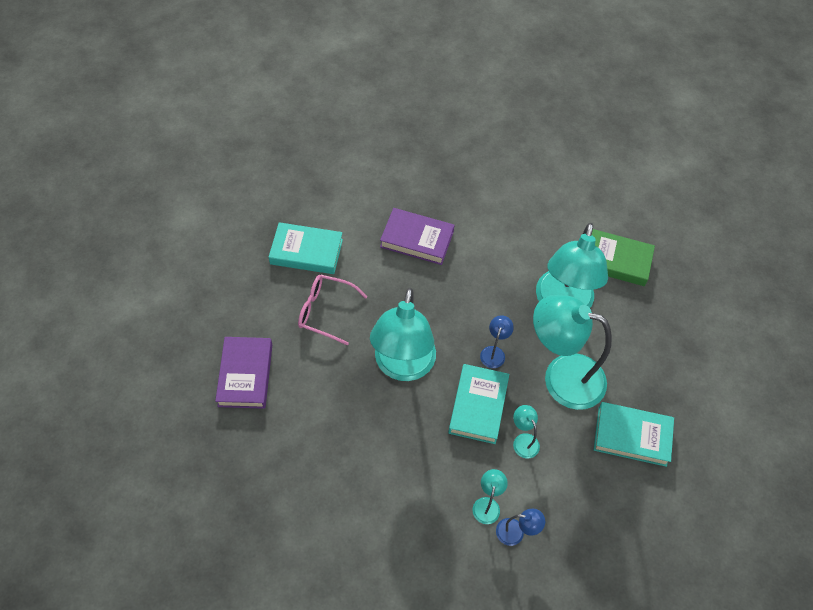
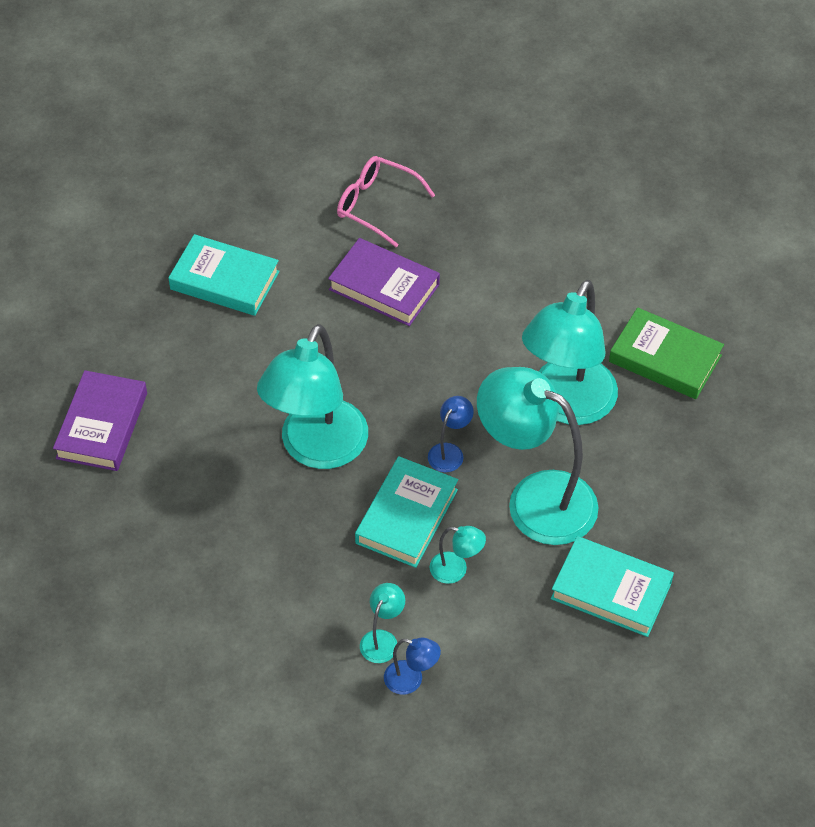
camera: 15 degrees right, 5 degrees down
pink glasses [298,275,367,345] -> pink glasses moved to [337,156,435,247]
turquoise lamp [513,405,540,458] -> turquoise lamp turned 120 degrees clockwise [430,526,486,584]

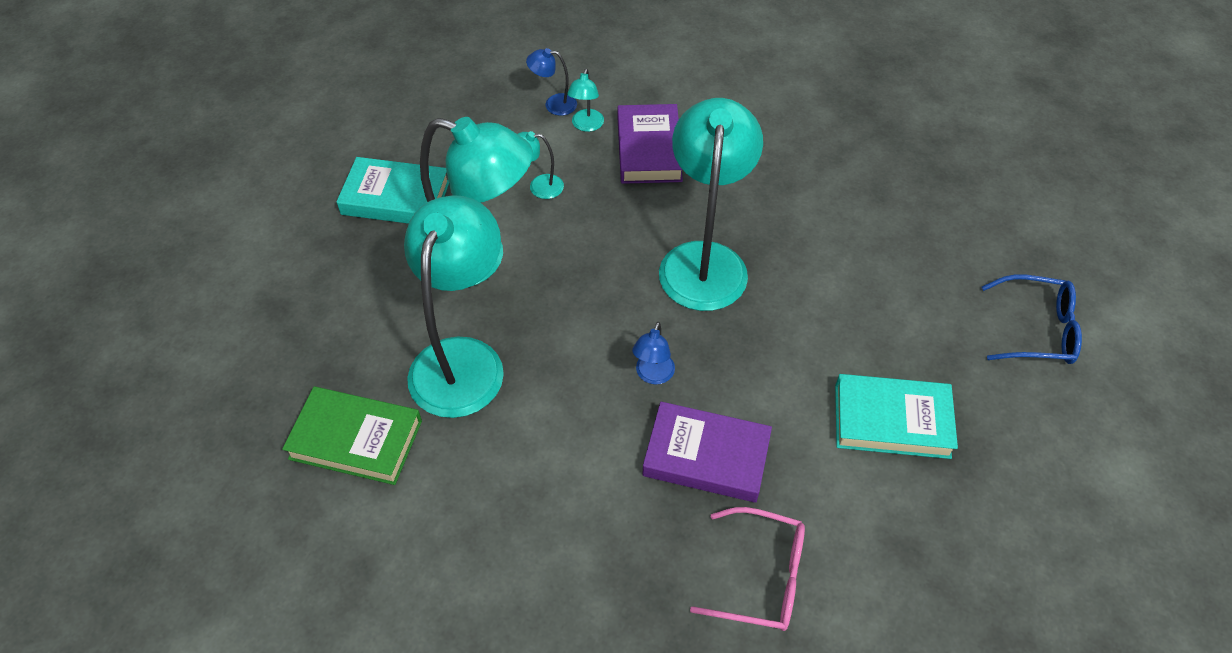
camera: 165 degrees right, 0 degrees up
purple book [53,370,147,471] -> purple book moved to [618,104,683,184]
turquoise book [355,456,458,568] -> none
blue lamp [428,396,474,472] -> blue lamp moved to [632,322,675,385]
none -> blue glasses [982,274,1082,364]

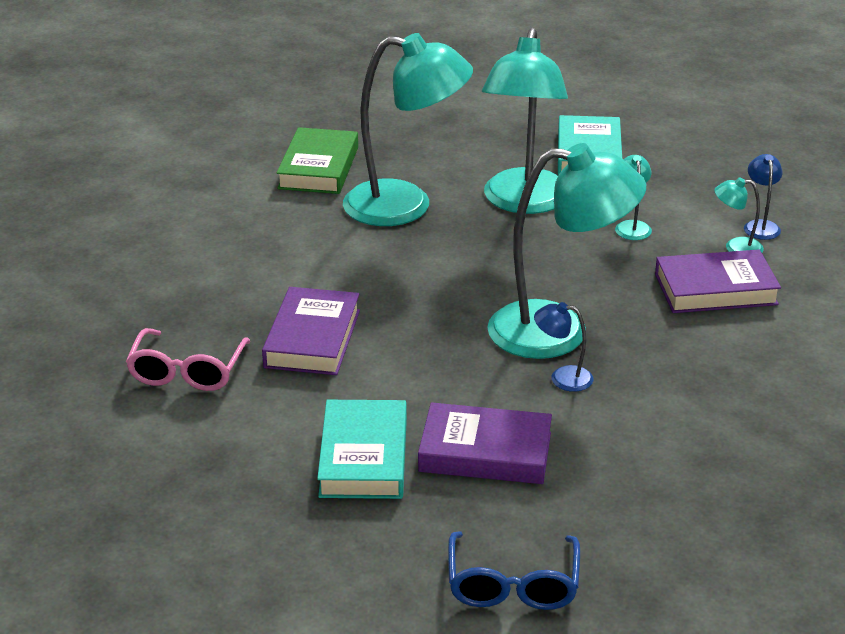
camera: 85 degrees right, 20 degrees down
blue lamp [632,322,675,385] -> blue lamp moved to [534,302,594,392]
none -> purple book [418,402,552,484]

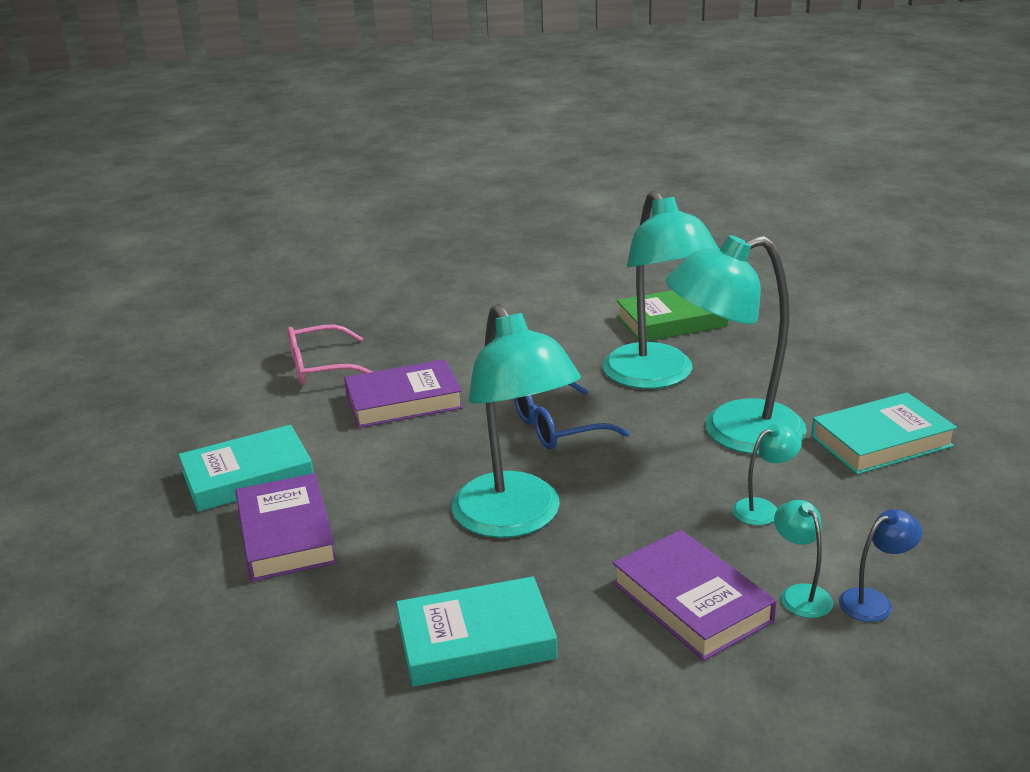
camera: 65 degrees right, 5 degrees down
blue glasses [448,531,580,610] -> blue glasses moved to [514,382,629,450]
blue lamp [534,302,594,392] -> none
none -> turquoise book [396,576,558,687]

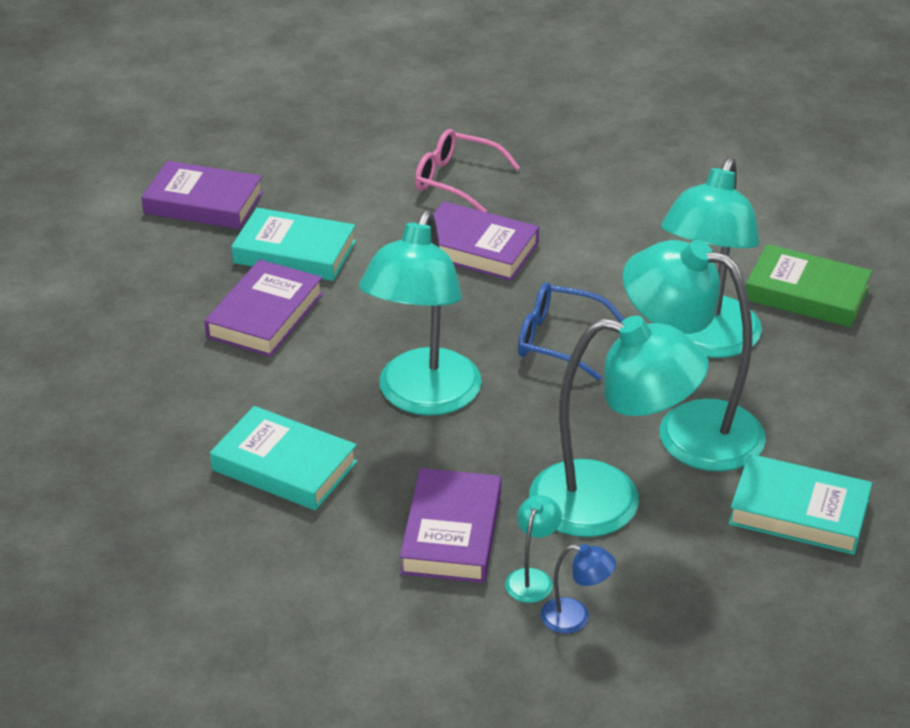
camera: 40 degrees right, 10 degrees up
turquoise lamp [732,424,802,525] -> turquoise lamp [529,316,709,537], size x2.44
none -> purple book [141,161,263,229]

